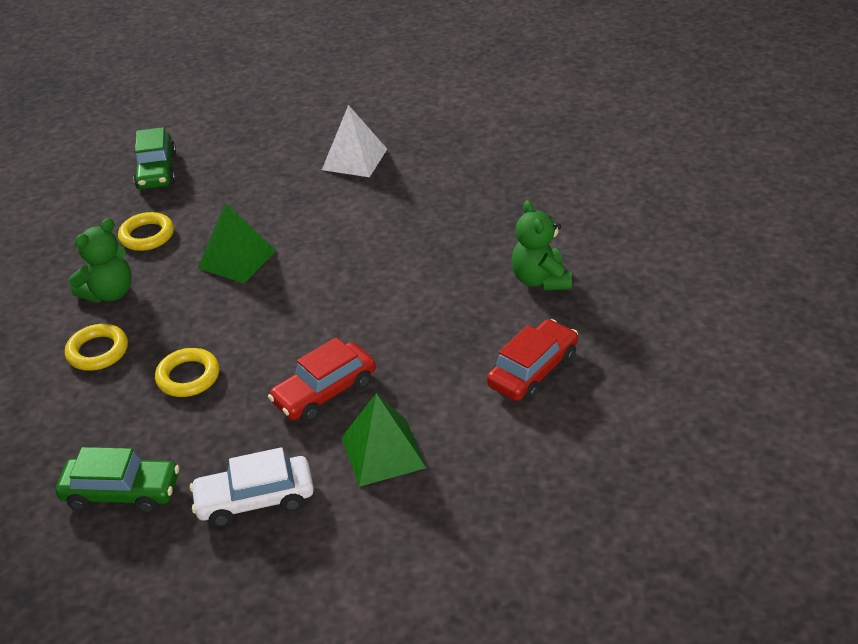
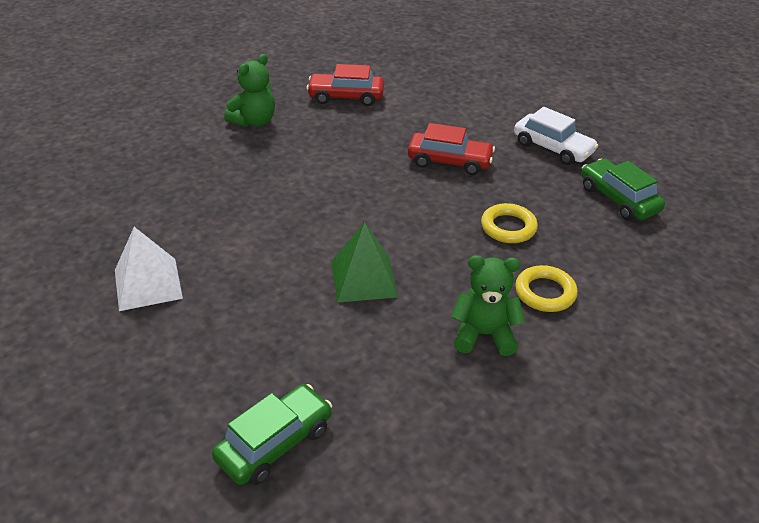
camera: 130 degrees left, 0 degrees up
yellow ring [118,212,174,251] -> none
green pyramid [342,393,426,487] -> none

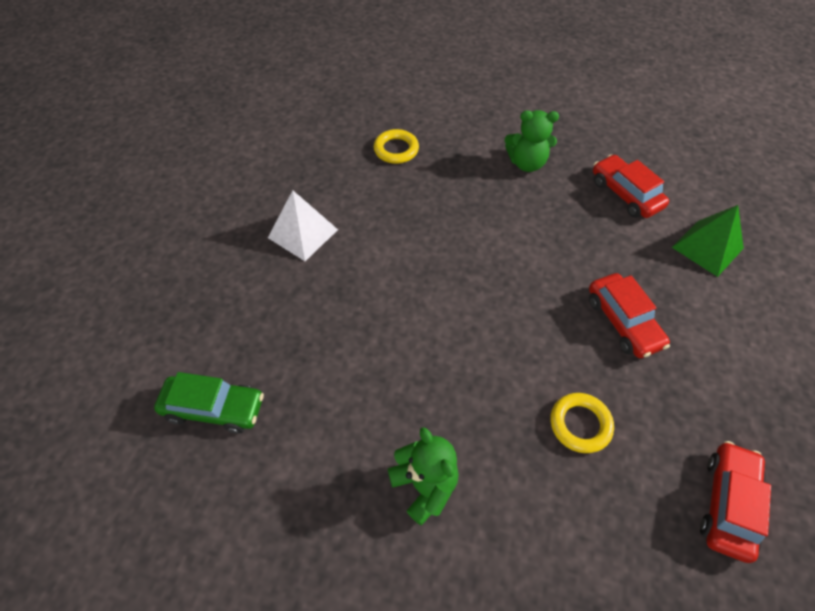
camera: 55 degrees right, 15 degrees up
green pyramid [331,222,398,303] -> green pyramid moved to [672,205,744,277]
white car [514,107,599,165] -> none
yellow ring [515,265,578,312] -> yellow ring moved to [374,129,419,164]
green car [581,159,665,221] -> red car [700,441,771,563]

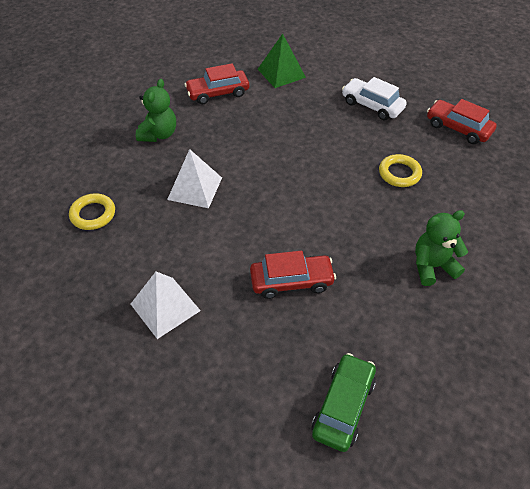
camera: 75 degrees left, 5 degrees down
red car [589,273,670,358] -> red car moved to [250,251,336,299]
none -> white pyramid [167,149,222,208]
none -> white car [342,77,407,120]

